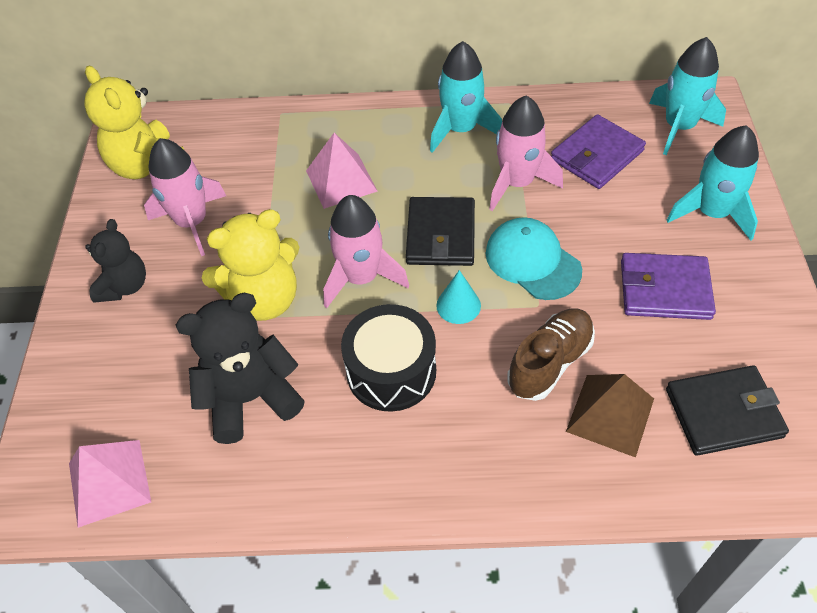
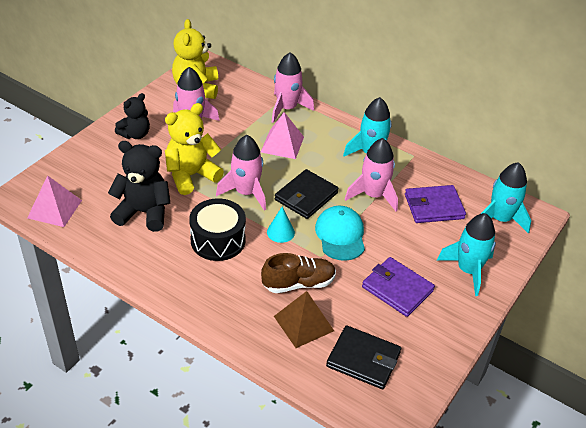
camera: 30 degrees right, 10 degrees down
yellow teddy bear [202,209,300,321] -> yellow teddy bear turned 135 degrees clockwise [165,103,224,195]
none -> pink rocket [272,52,314,123]

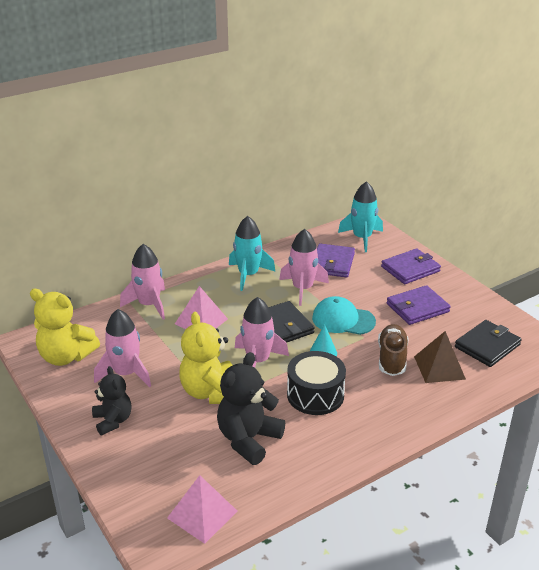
camera: 65 degrees left, 10 degrees down
turquoise rocket [437,213,496,296] -> purple wallet [381,248,441,284]

